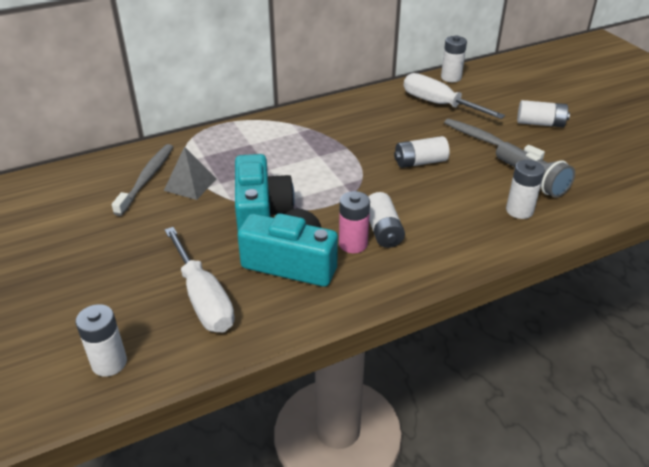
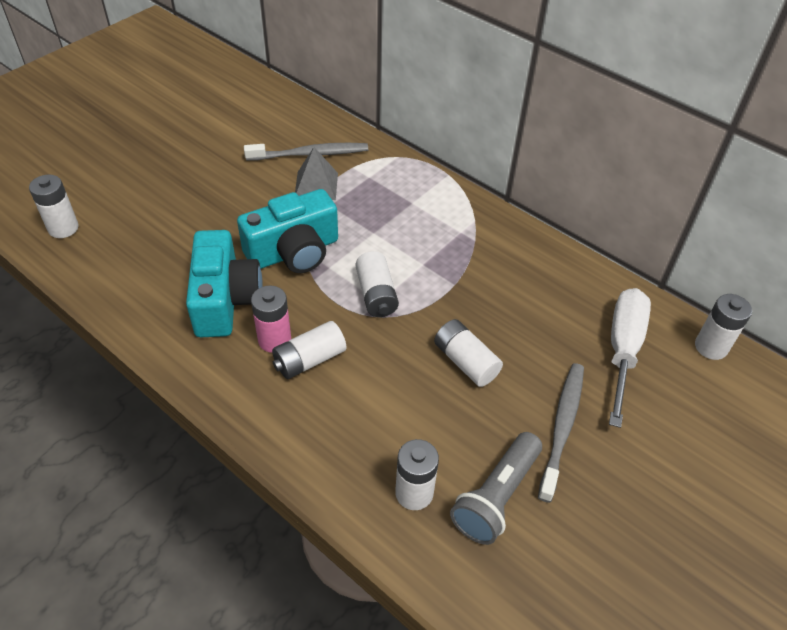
camera: 65 degrees right, 10 degrees up
white screwdriver [164,227,235,332] -> none
white battery [517,100,570,127] -> white battery moved to [356,251,399,317]

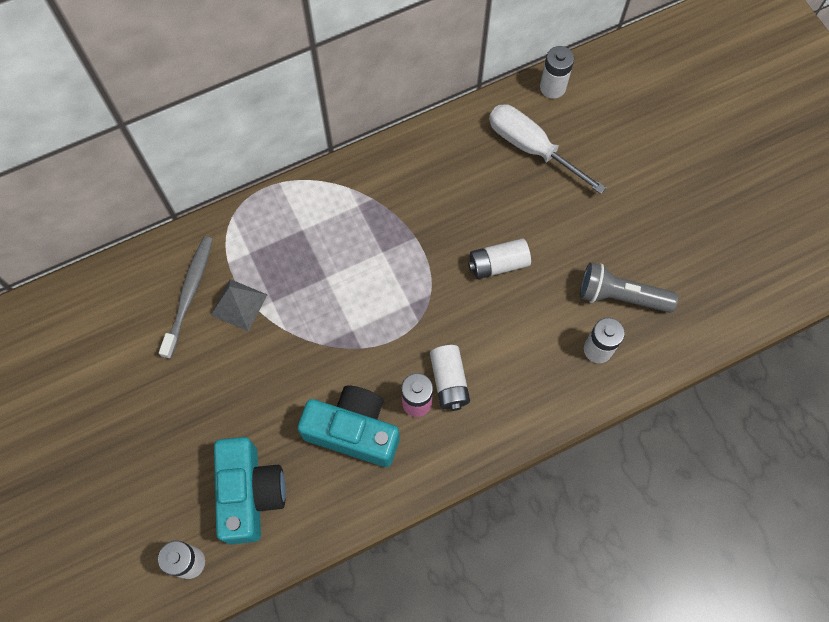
camera: 65 degrees left, 20 degrees up
turquoise camera [237,189,338,273] -> turquoise camera moved to [214,437,286,544]
white battery [356,251,399,317] -> none
grey flashlight [450,432,542,545] -> grey flashlight turned 135 degrees clockwise [580,262,678,313]
grey toothbrush [538,363,584,503] -> none

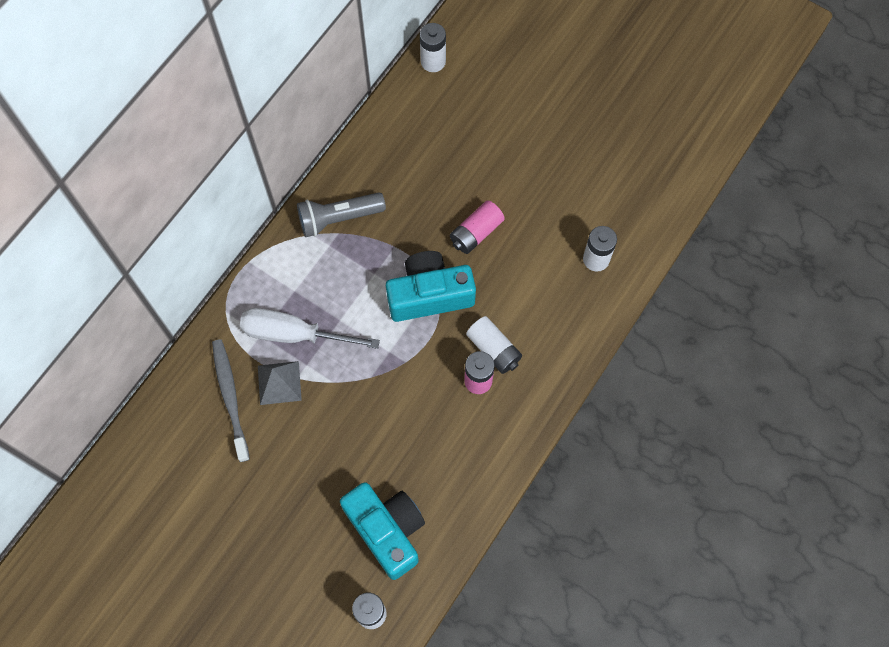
camera: 30 degrees left, 0 degrees up
turquoise camera [298,386,400,467] -> turquoise camera moved to [386,251,476,322]
white battery [468,238,531,279] -> pink battery [450,200,505,254]
white screwdriver [489,104,606,194] -> white screwdriver moved to [240,308,380,349]
grey flashlight [580,262,678,313] -> grey flashlight moved to [297,192,386,237]

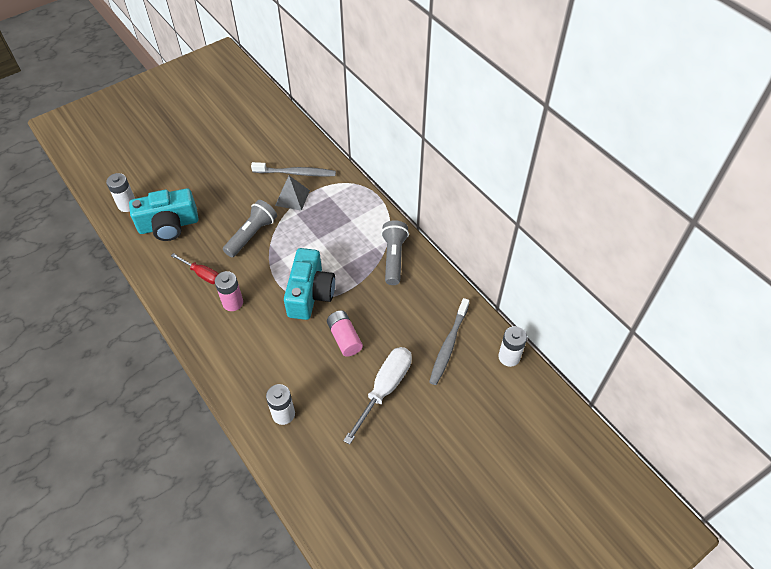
camera: 110 degrees right, 15 degrees down
white screwdriver [240,308,380,349] -> white screwdriver moved to [343,347,412,445]
white battery [466,316,522,374] -> none
none -> red screwdriver [171,253,219,284]
none -> grey flashlight [223,200,277,257]
none -> grey toothbrush [429,298,469,385]

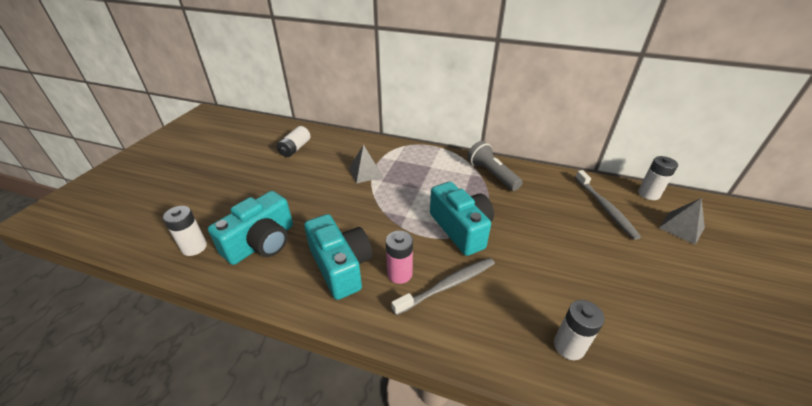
camera: 35 degrees left, 15 degrees down
red screwdriver [171,253,219,284] -> turquoise camera [304,214,373,300]
grey flashlight [223,200,277,257] -> none
grey toothbrush [251,162,336,177] -> grey toothbrush moved to [391,258,495,316]
pink battery [327,311,363,357] -> none
white screwdriver [343,347,412,445] -> none
none -> white battery [277,126,310,157]
none -> grey pyramid [659,198,705,245]

